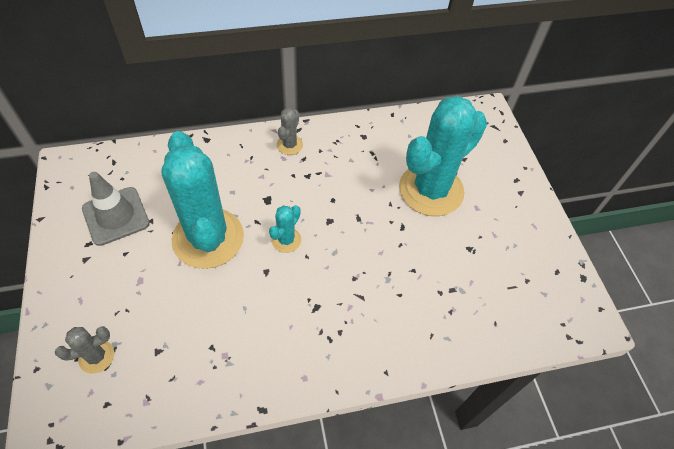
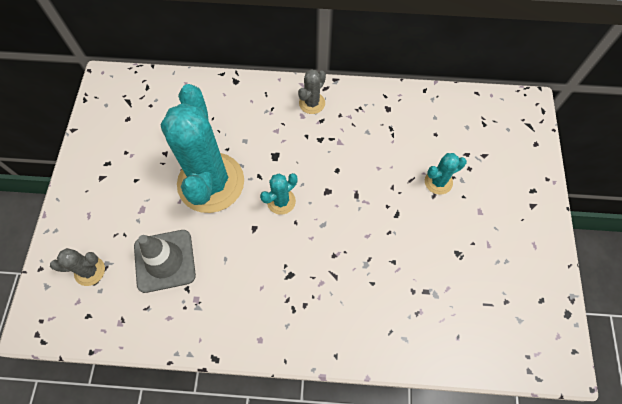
camera: 20 degrees right, 10 degrees up
grey traffic cone [82,172,150,246] -> grey traffic cone moved to [134,230,196,293]
turquoise cactus [399,96,487,216] -> turquoise cactus [425,153,467,194], size x0.42

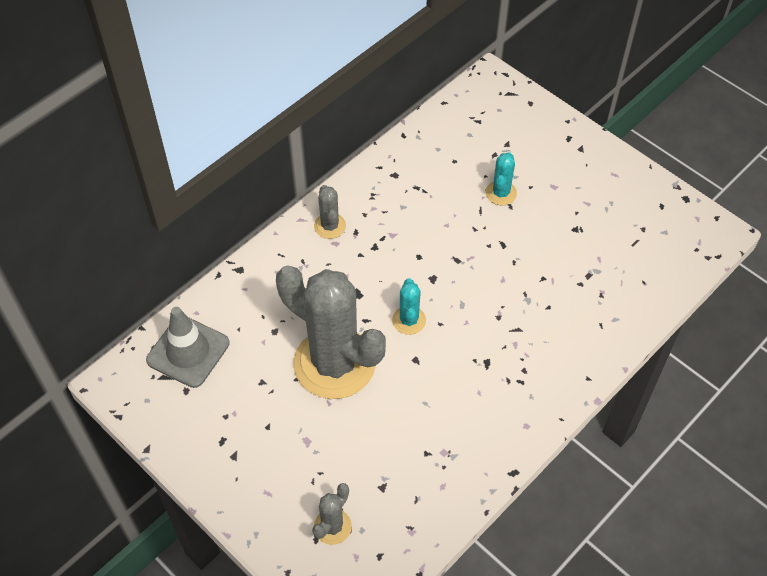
camera: 50 degrees left, 10 degrees down
grey traffic cone [134,230,196,293] -> grey traffic cone moved to [146,307,230,388]
turquoise cactus [161,84,244,213] -> grey cactus [276,265,386,399]

